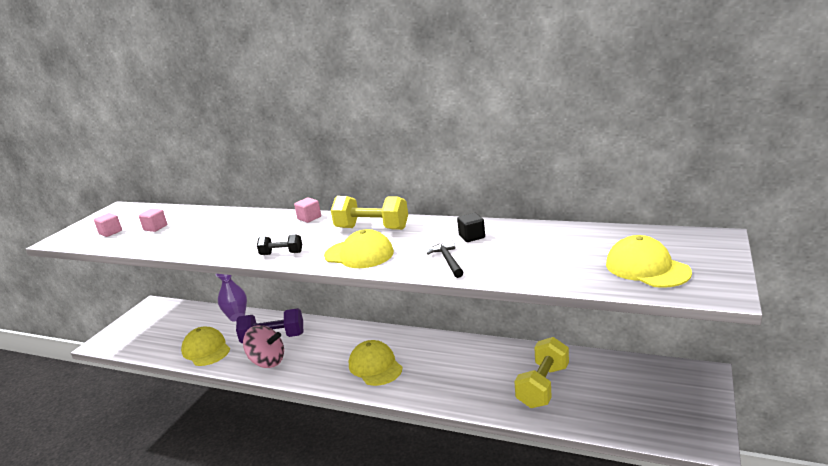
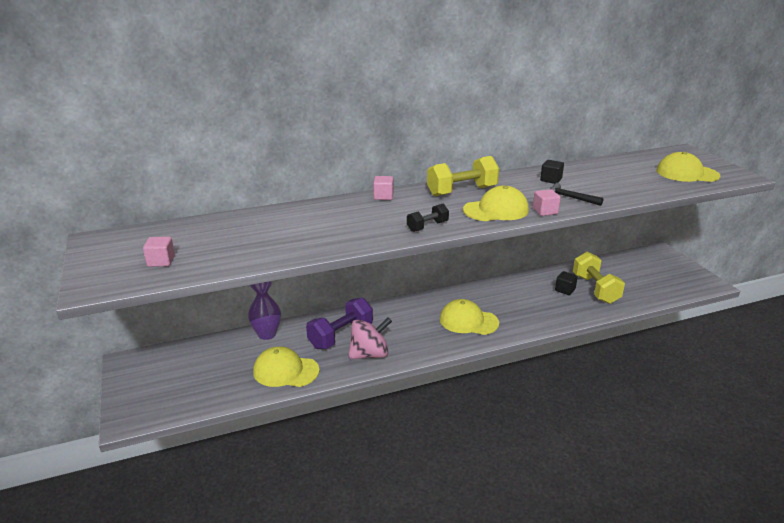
camera: 45 degrees left, 5 degrees up
pink cube [139,209,167,232] -> pink cube moved to [533,189,561,216]
none -> black cube [555,271,578,295]

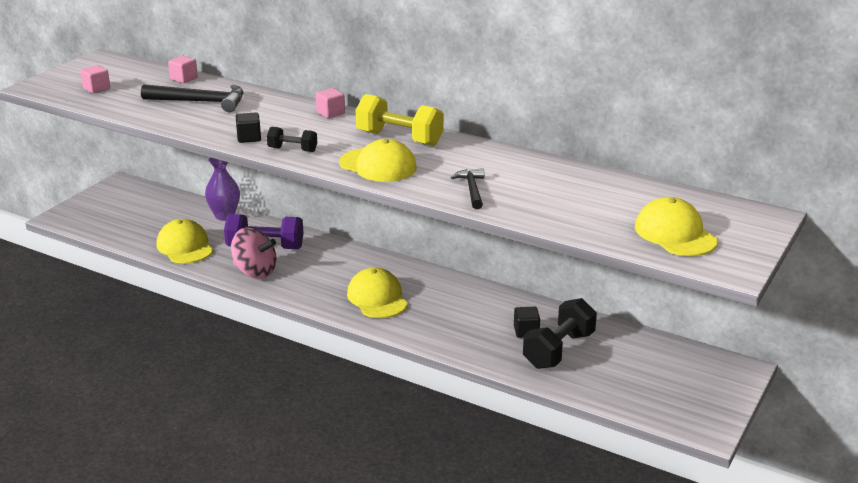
camera: 50 degrees right, 0 degrees up
pink cube [533,189,561,216] -> pink cube moved to [168,56,198,83]
black cube [540,160,564,184] -> black cube moved to [236,112,261,143]
yellow dumbbell [573,251,625,304] -> black dumbbell [523,298,597,369]
none -> black hammer [141,84,244,112]

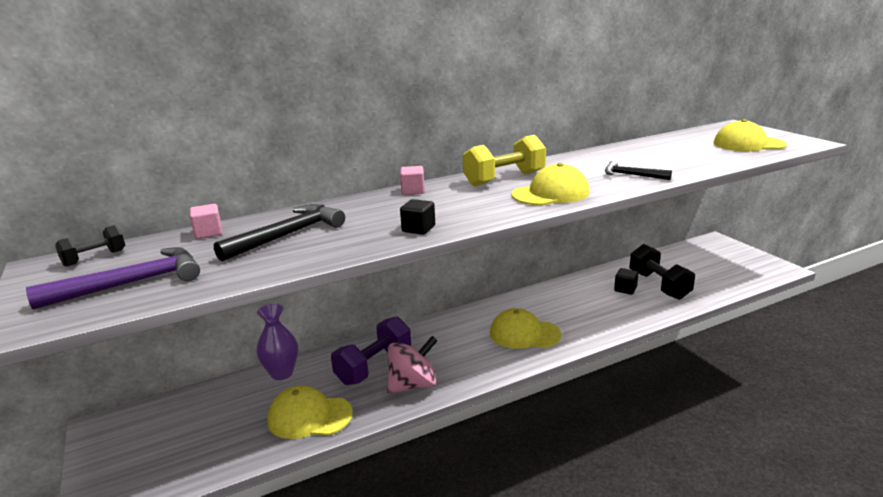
camera: 55 degrees left, 5 degrees down
pink cube [80,65,110,94] -> purple hammer [26,247,200,310]
black dumbbell [267,127,317,152] -> black dumbbell moved to [55,225,125,266]

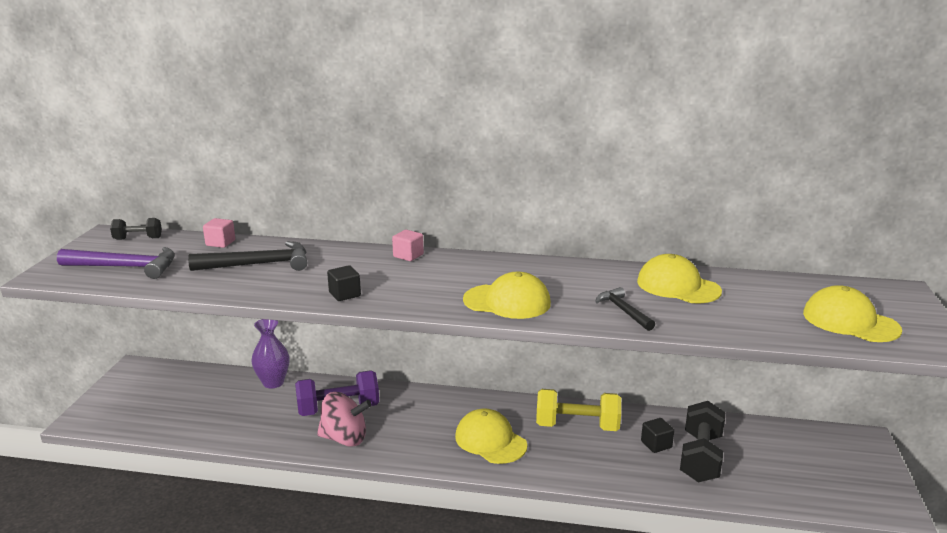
camera: 35 degrees right, 0 degrees up
yellow cap [267,386,353,439] -> yellow cap moved to [637,254,722,304]
yellow dumbbell [463,135,546,186] -> yellow dumbbell moved to [536,389,621,431]

